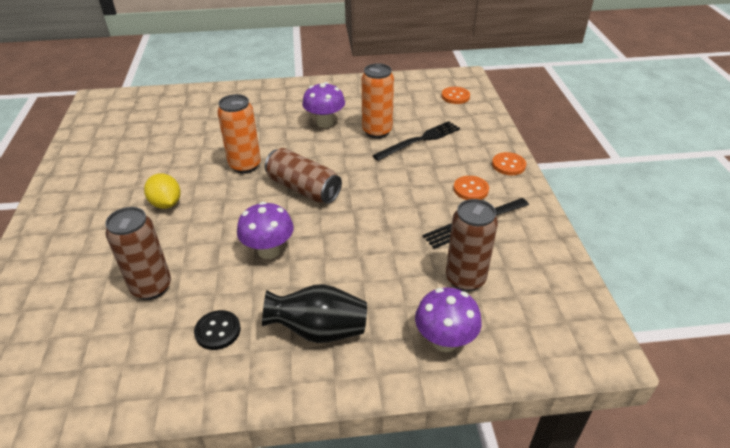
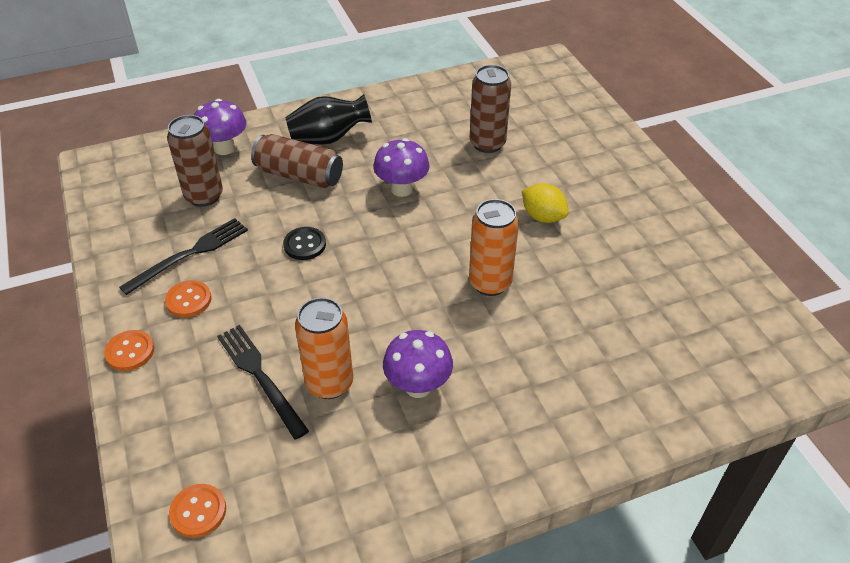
camera: 165 degrees right, 5 degrees up
black button [194,310,241,350] -> black button moved to [283,227,326,260]
brown can [265,148,342,204] -> brown can moved to [251,134,343,188]
black fork [373,121,460,161] -> black fork turned 105 degrees clockwise [217,325,309,440]

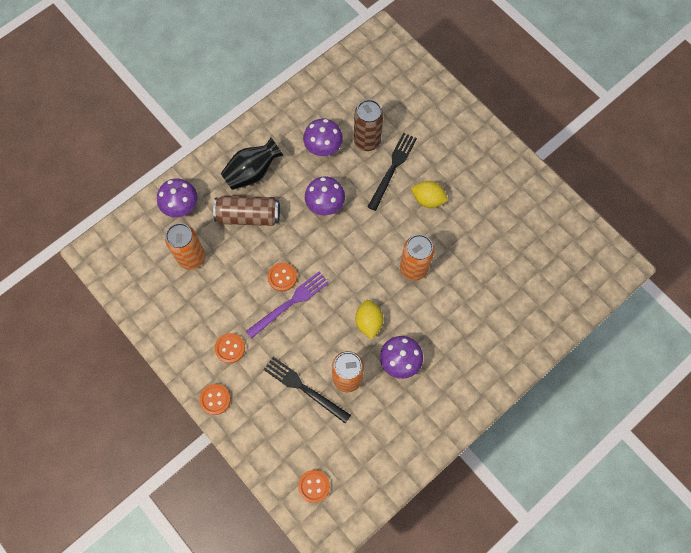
camera: 20 degrees left, 25 degrees up
black fork [119,218,248,295] -> black fork moved to [368,132,417,211]
brown can [167,115,223,207] -> orange can [165,223,205,270]
black button [283,227,326,260] -> orange button [268,263,297,291]
none -> purple fork [246,272,329,339]
none -> purple mushroom [303,118,343,156]
none -> yellow lemon [355,300,383,339]

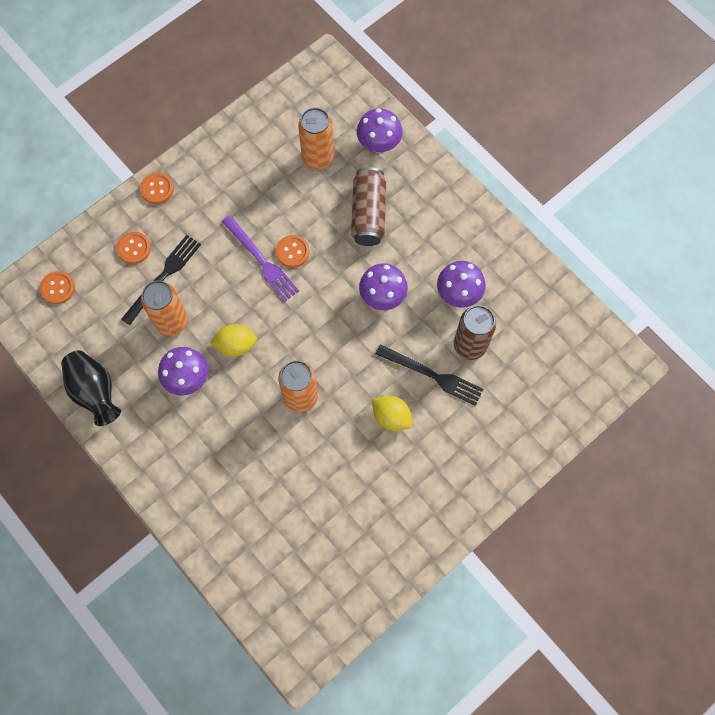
camera: 90 degrees right, 0 degrees up
orange button [215,333,245,363] -> orange button moved to [117,232,151,264]
black vase [221,138,283,190] -> black vase moved to [61,350,121,426]
yellow lemon [411,181,447,208] -> yellow lemon turned 75 degrees counterclockwise [372,396,412,431]

